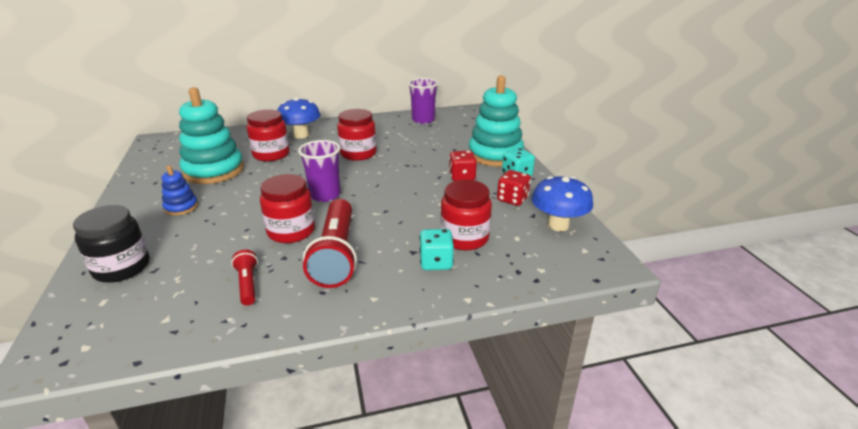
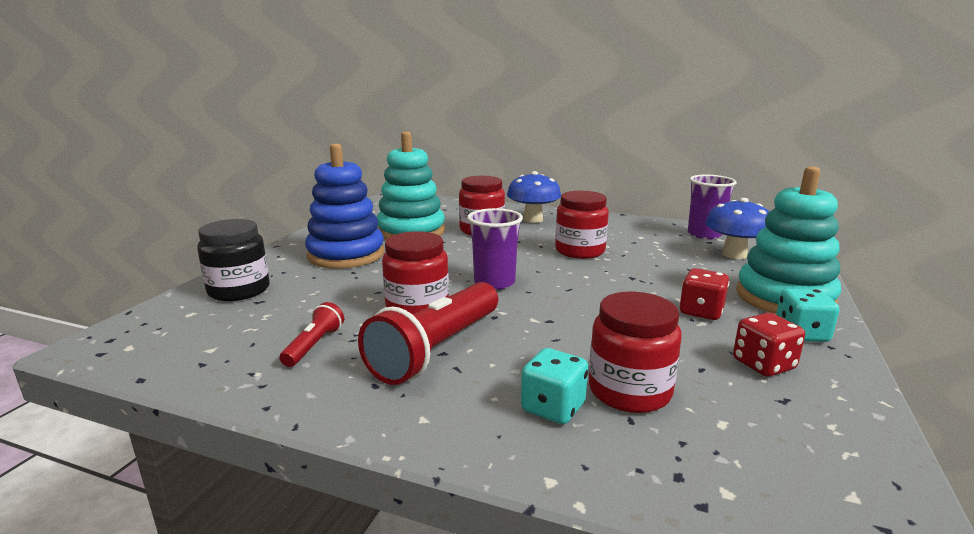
camera: 35 degrees right, 10 degrees down
blue stacking toy [162,165,198,216] -> blue stacking toy [305,143,384,269], size x2.07
blue mushroom [532,176,593,231] -> blue mushroom moved to [705,198,770,259]

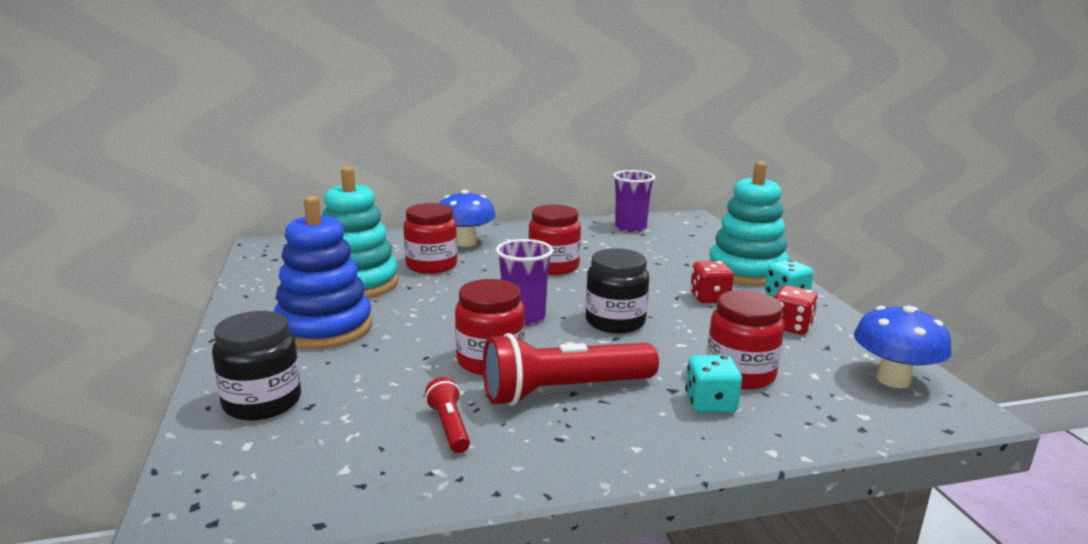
camera: 35 degrees left, 0 degrees up
red flashlight [358,282,498,385] -> red flashlight turned 75 degrees clockwise [483,333,659,406]
blue mushroom [705,198,770,259] -> blue mushroom moved to [854,306,952,388]
none -> black jar [586,248,649,334]

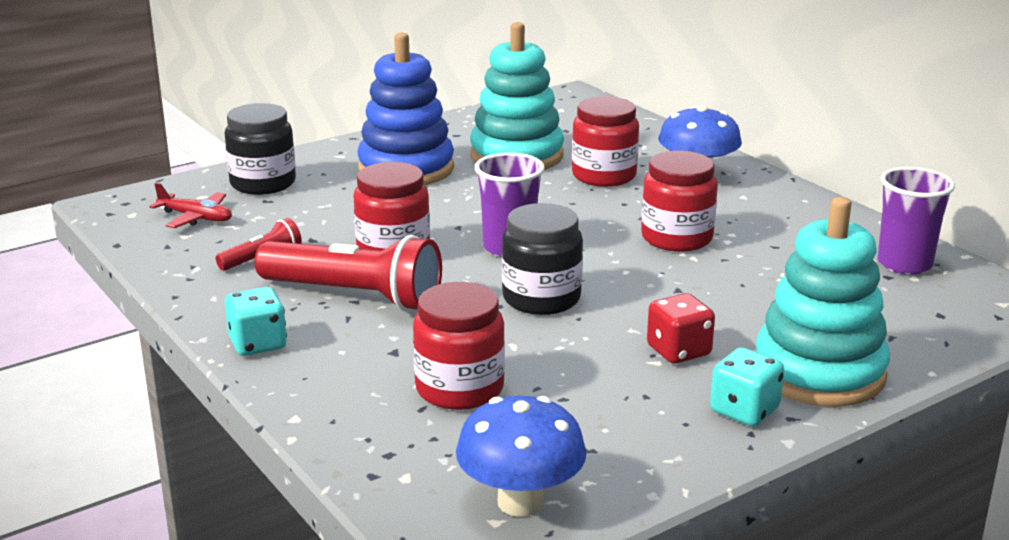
camera: 70 degrees right, 5 degrees up
red flashlight [483,333,659,406] -> red flashlight turned 150 degrees clockwise [255,235,442,312]
turquoise dice [685,355,742,413] -> turquoise dice moved to [225,287,287,356]
red dice [774,285,818,335] -> none
none -> red plane [149,183,232,228]

